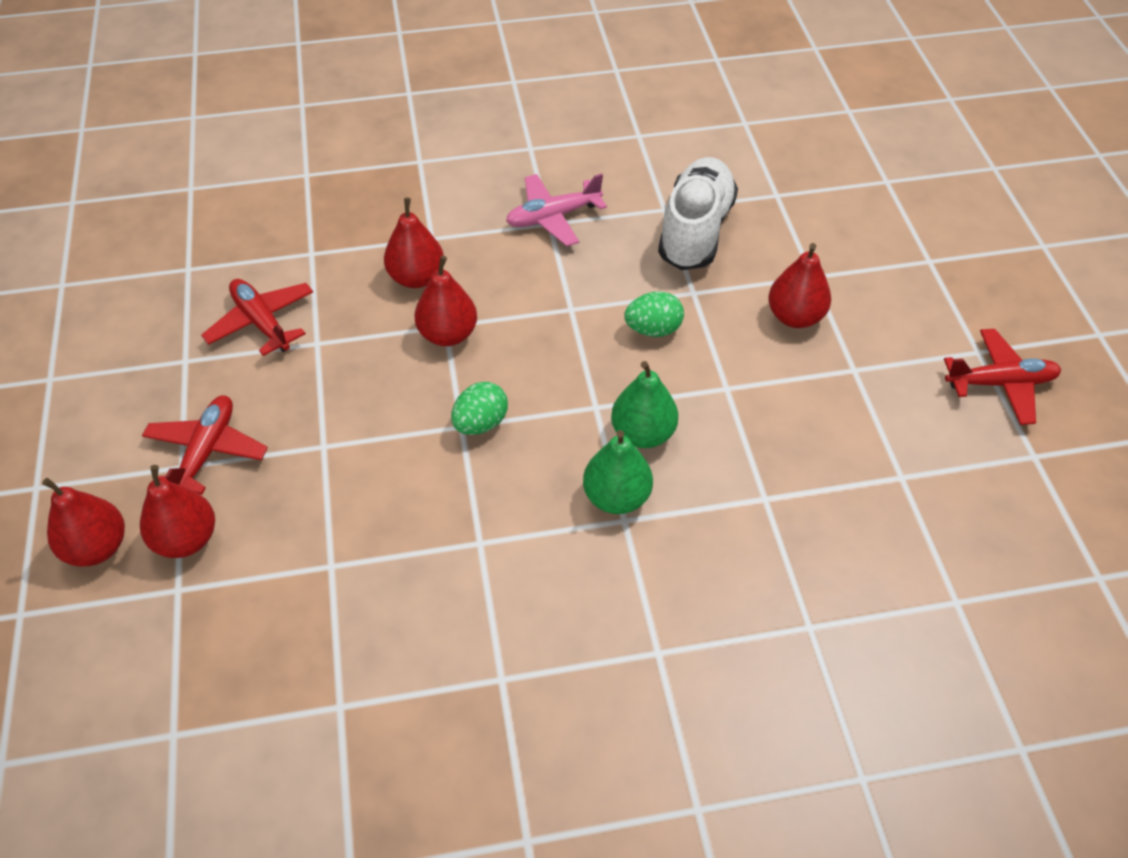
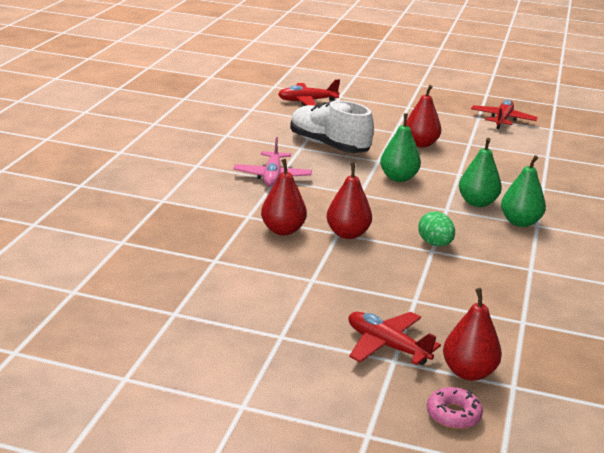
camera: 65 degrees left, 25 degrees down
red pear [42,478,125,567] -> pink donut [427,387,483,429]
red plane [201,279,313,356] -> red plane moved to [278,79,340,106]
green egg [624,292,684,337] -> green pear [380,113,421,182]

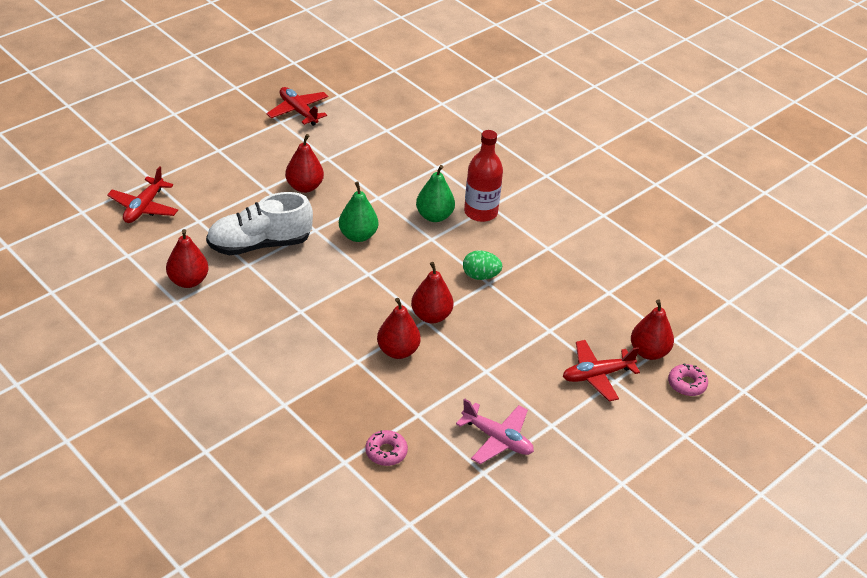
camera: 60 degrees left, 15 degrees up
pink plane [233,137,312,187] -> pink plane moved to [456,399,534,464]
green pear [501,155,546,227] -> red bottle [464,130,503,222]
none -> red pear [166,229,209,288]
none -> pink donut [365,430,408,466]

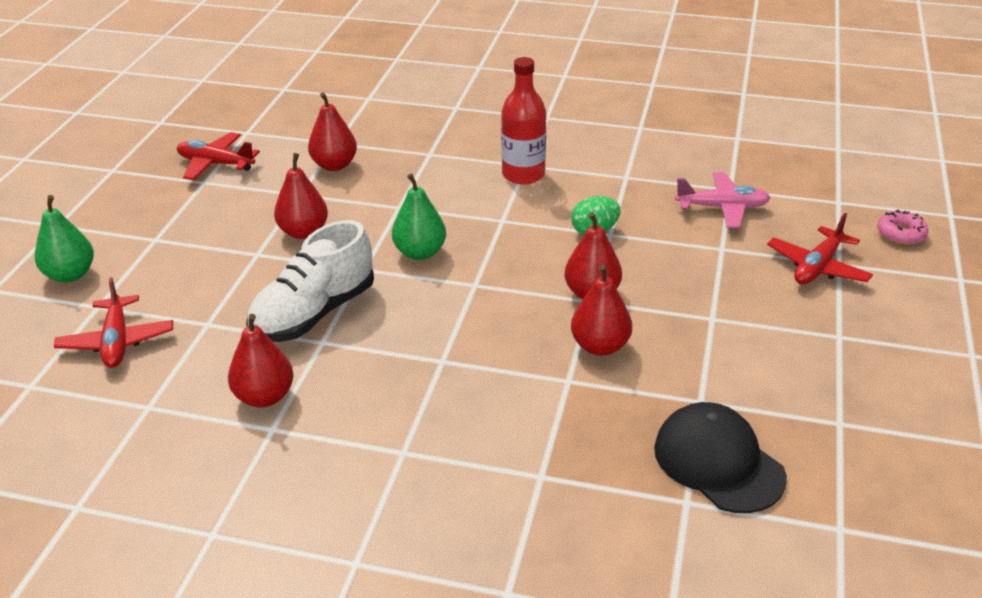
camera: 30 degrees left, 5 degrees down
pink donut [365,430,408,466] -> black cap [654,402,787,513]
green pear [416,165,455,222] -> green pear moved to [35,195,94,283]
pink plane [456,399,534,464] -> pink plane moved to [675,172,771,228]
red pear [631,299,674,360] -> red pear moved to [308,92,357,171]

